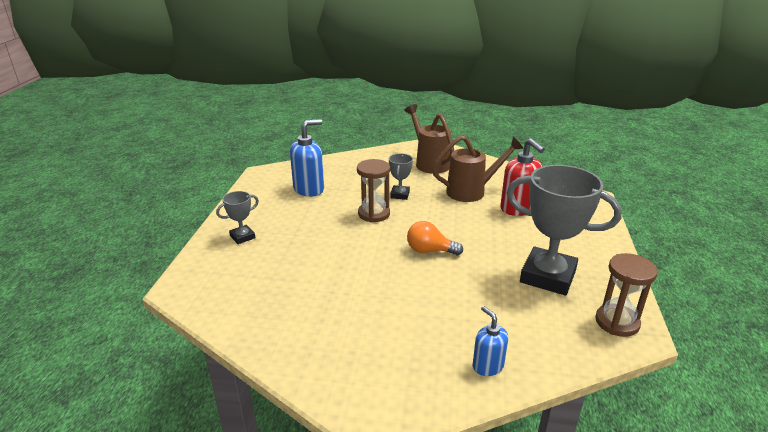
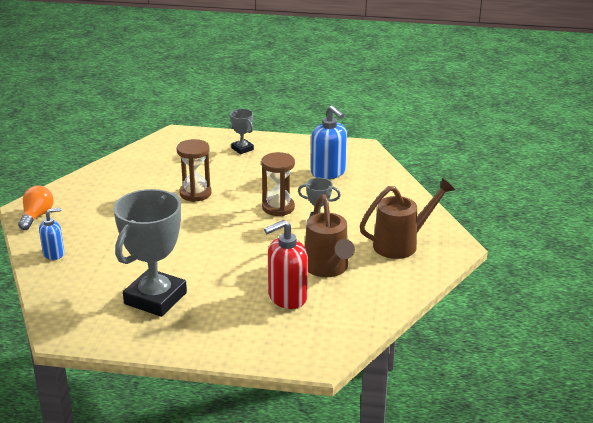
camera: 90 degrees right, 0 degrees up
orange light bulb [407,221,463,255] -> orange light bulb moved to [18,185,54,230]
brown hourglass [595,253,658,337] -> brown hourglass moved to [177,139,212,202]

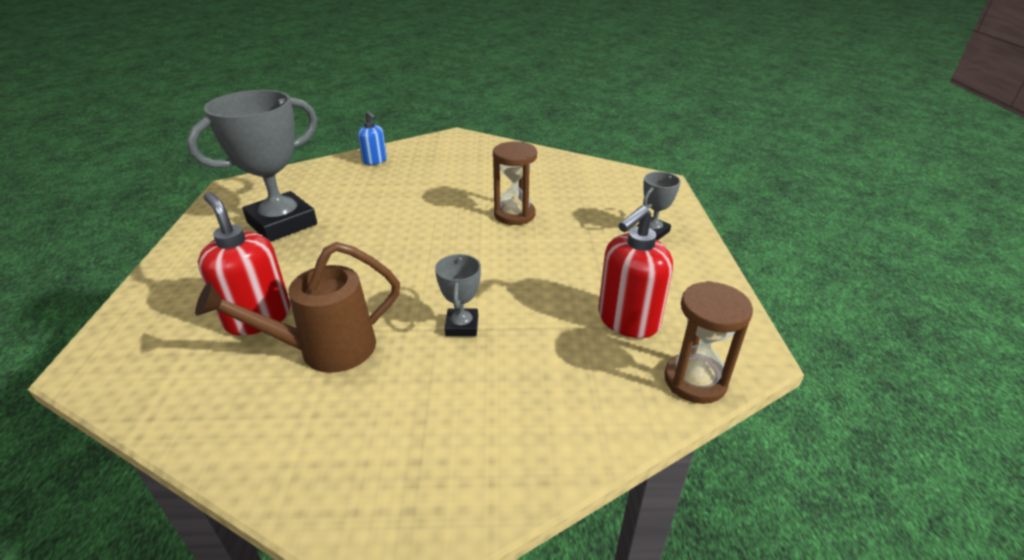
camera: 80 degrees right, 5 degrees up
orange light bulb [18,185,54,230] -> none
grey trophy [113,189,187,317] -> grey trophy turned 60 degrees counterclockwise [187,90,317,242]
brown hourglass [261,152,295,216] -> brown hourglass moved to [664,281,753,404]
blue soap dispenser [311,105,347,179] -> red soap dispenser [598,205,673,338]
brown watering can [360,178,455,259] -> none

